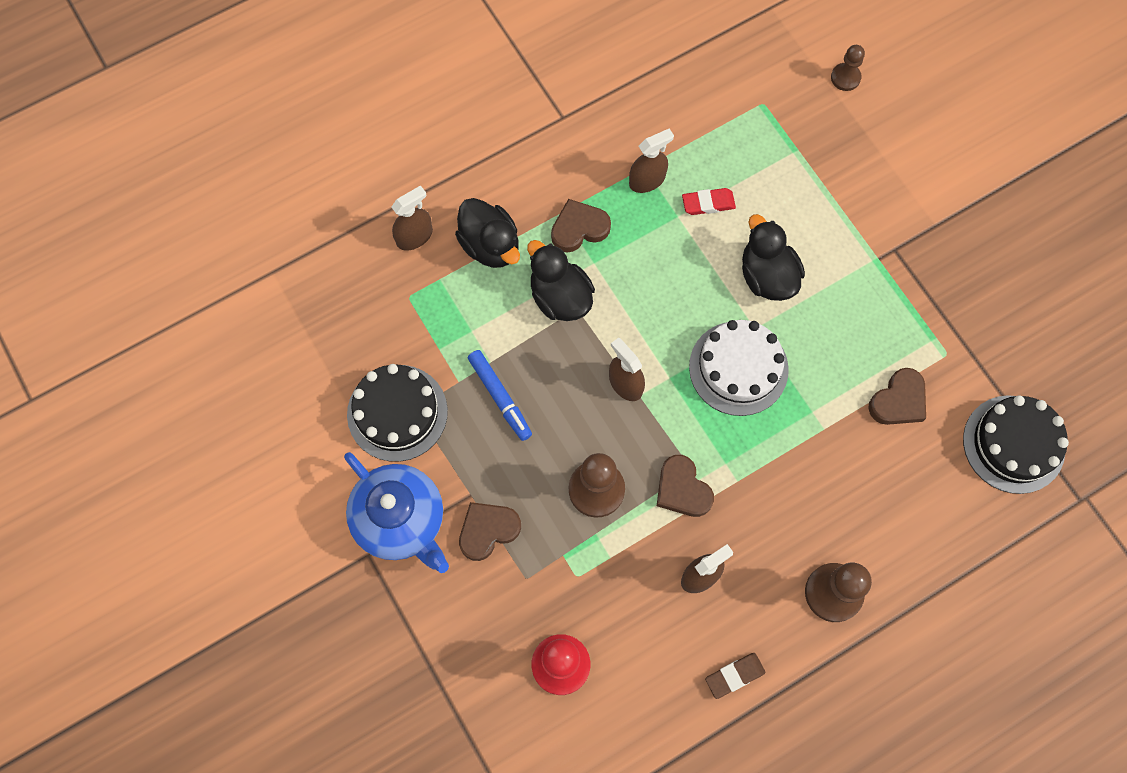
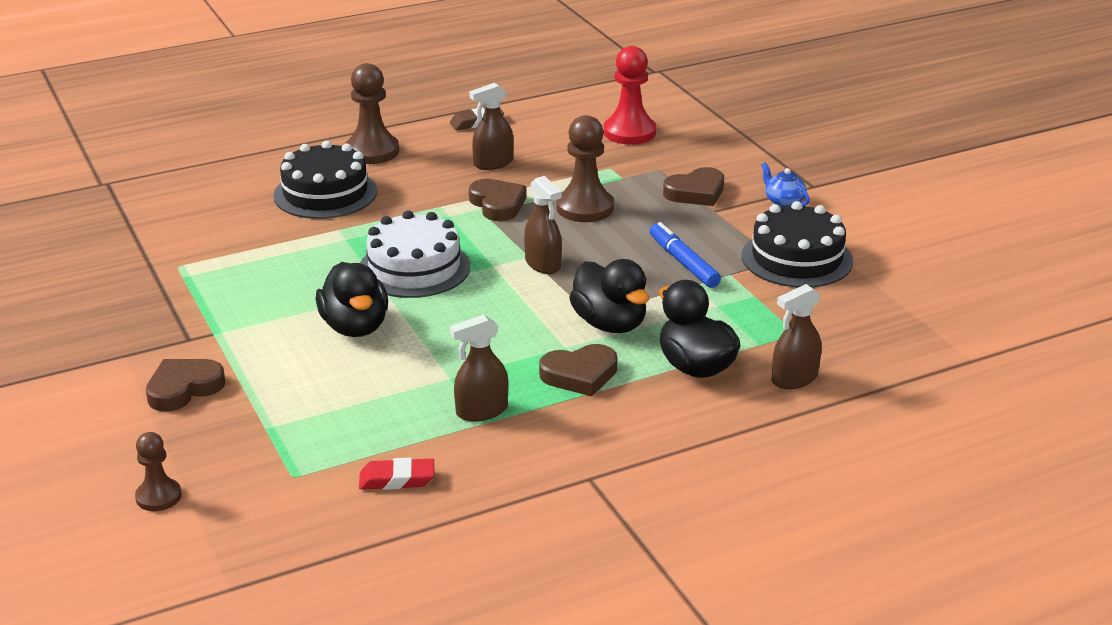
camera: 175 degrees left, 40 degrees down
blue teapot [344,452,449,573] -> blue teapot [761,163,810,207], size x0.43
red eraser [682,188,736,215] -> red eraser moved to [359,458,434,490]
brown heart [868,368,926,425] -> brown heart moved to [146,359,225,412]
black cake [963,395,1069,494] -> black cake moved to [273,141,377,219]

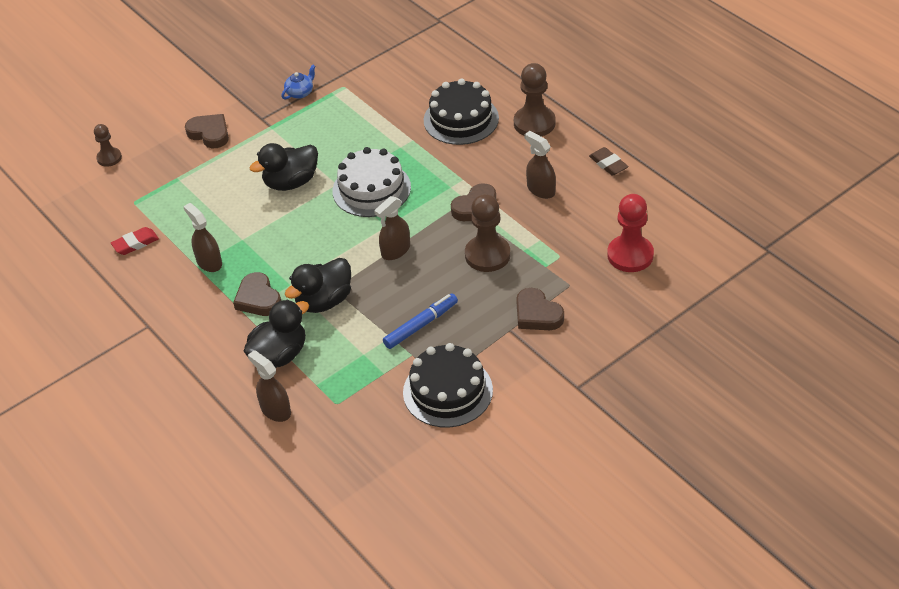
camera: 80 degrees right, 15 degrees up
red eraser [359,458,434,490] -> red eraser turned 75 degrees clockwise [111,227,159,255]
blue teapot [761,163,810,207] -> blue teapot moved to [282,65,316,100]

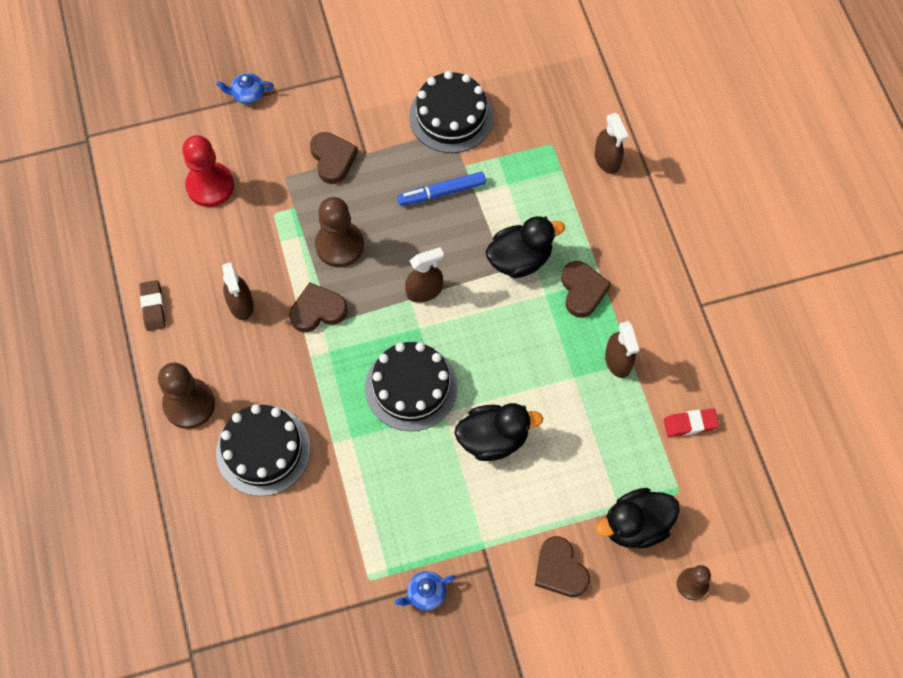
camera: 160 degrees left, 20 degrees up
black duck [244,300,309,368] -> black duck moved to [596,488,680,549]
white cake [333,147,411,217] -> black cake [365,342,458,431]
none -> blue teapot [216,73,274,104]

